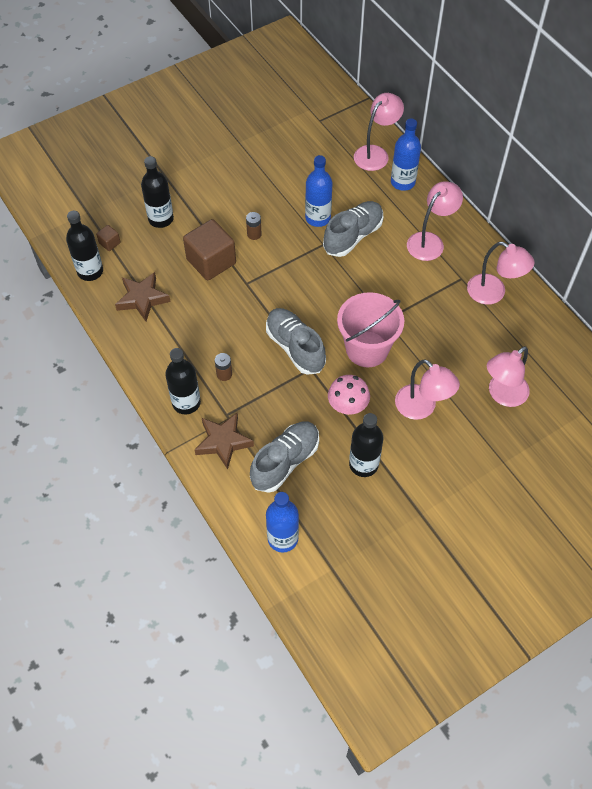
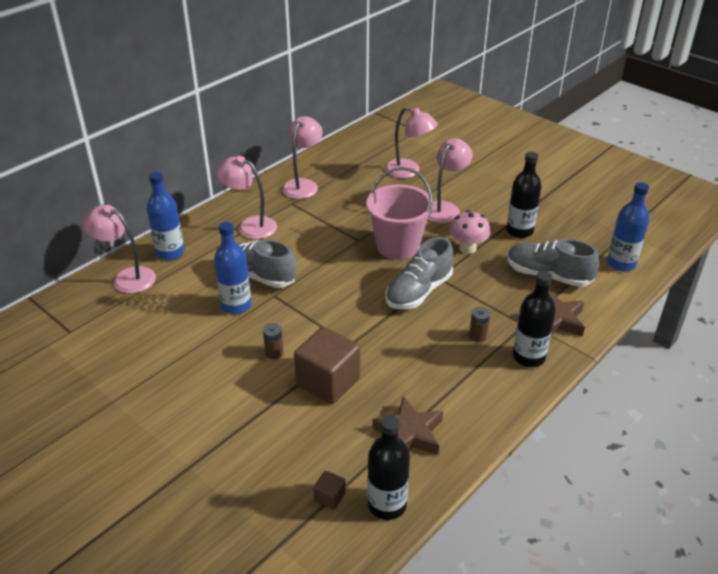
camera: 105 degrees left, 20 degrees down
black bottle [141,156,174,228] -> none

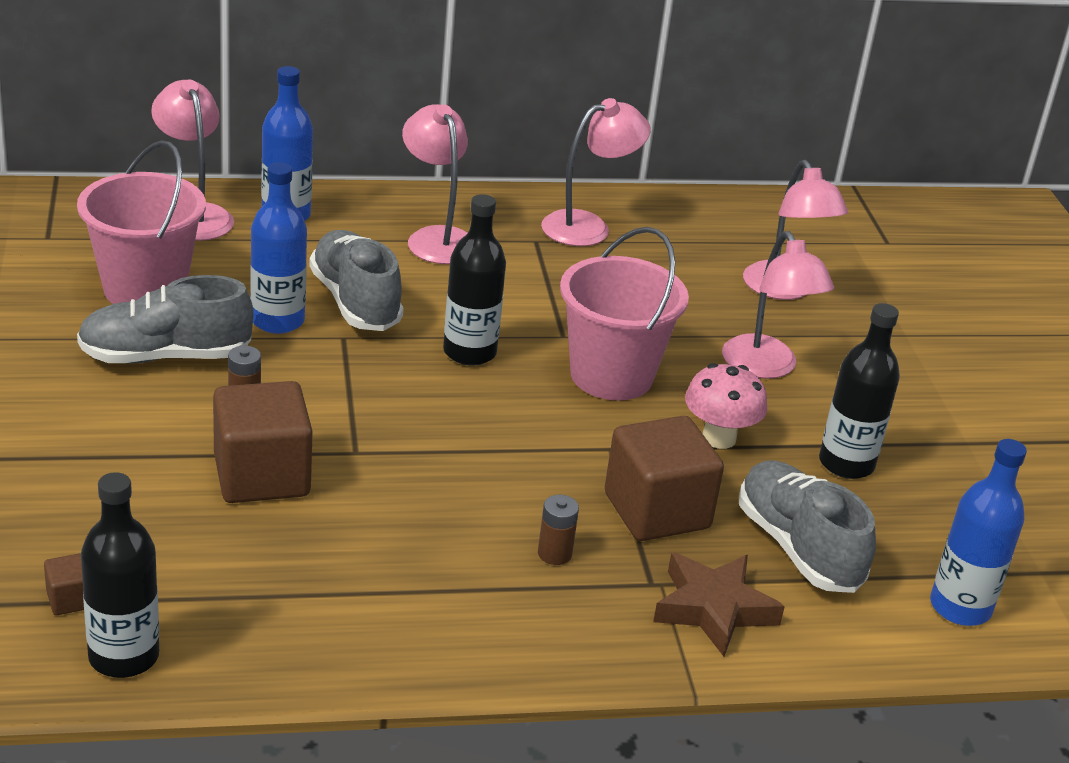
camera: 35 degrees right, 5 degrees down
brown star [372,396,443,455] -> none
grey shoe [385,237,453,309] -> grey shoe moved to [77,275,254,364]
pink lamp [428,138,473,223] -> pink lamp turned 90 degrees clockwise [722,231,834,379]
black bottle [513,271,556,367] -> black bottle moved to [443,194,506,365]
none -> pink bucket [77,140,206,304]
none -> brown cube [605,416,724,541]

